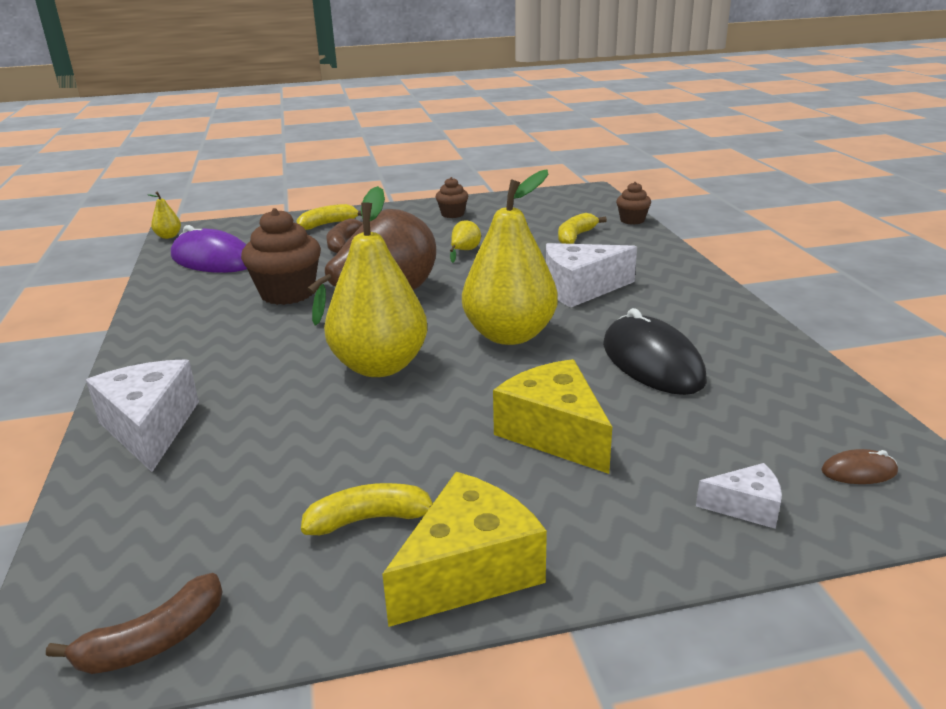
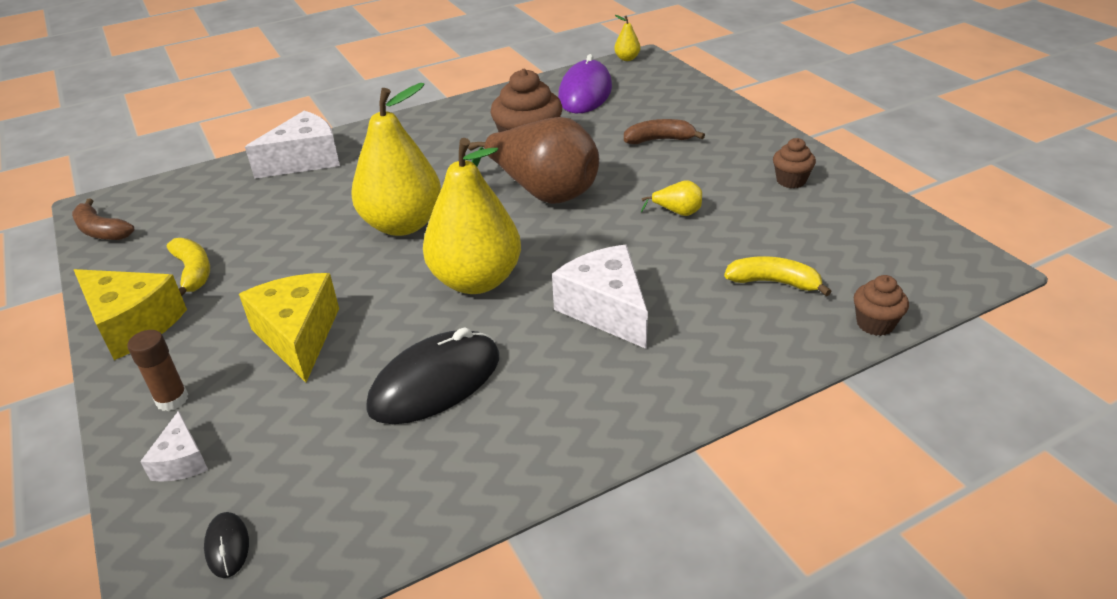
camera: 75 degrees right, 10 degrees up
yellow banana [297,204,362,230] -> none
yellow cheese [493,359,612,474] -> yellow cheese turned 60 degrees counterclockwise [239,273,339,382]
brown mouse [821,449,898,484] -> black mouse [204,512,249,578]
none -> brown glue stick [127,330,188,411]

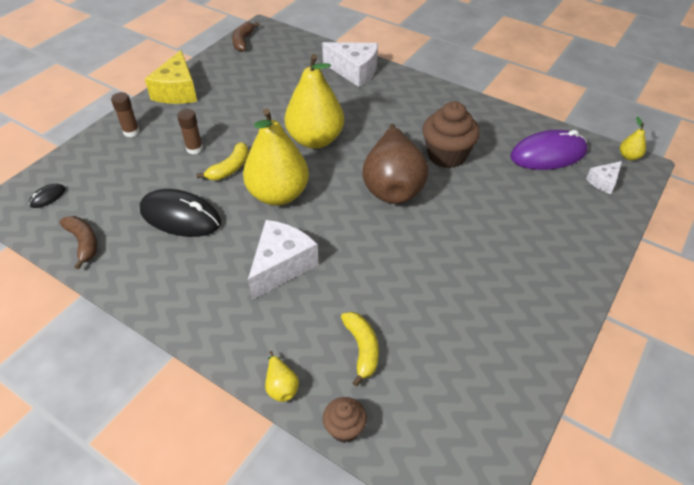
camera: 60 degrees right, 10 degrees up
white cheese [140,411,208,482] -> white cheese moved to [586,161,622,194]
yellow banana [167,238,210,296] -> yellow banana moved to [196,142,249,180]
yellow cheese [239,273,339,382] -> brown glue stick [177,109,203,154]
brown banana [624,119,705,144] -> brown banana moved to [60,216,97,269]
yellow pear [641,180,702,216] -> yellow pear moved to [265,351,299,402]
brown cupcake [773,138,816,188] -> none

